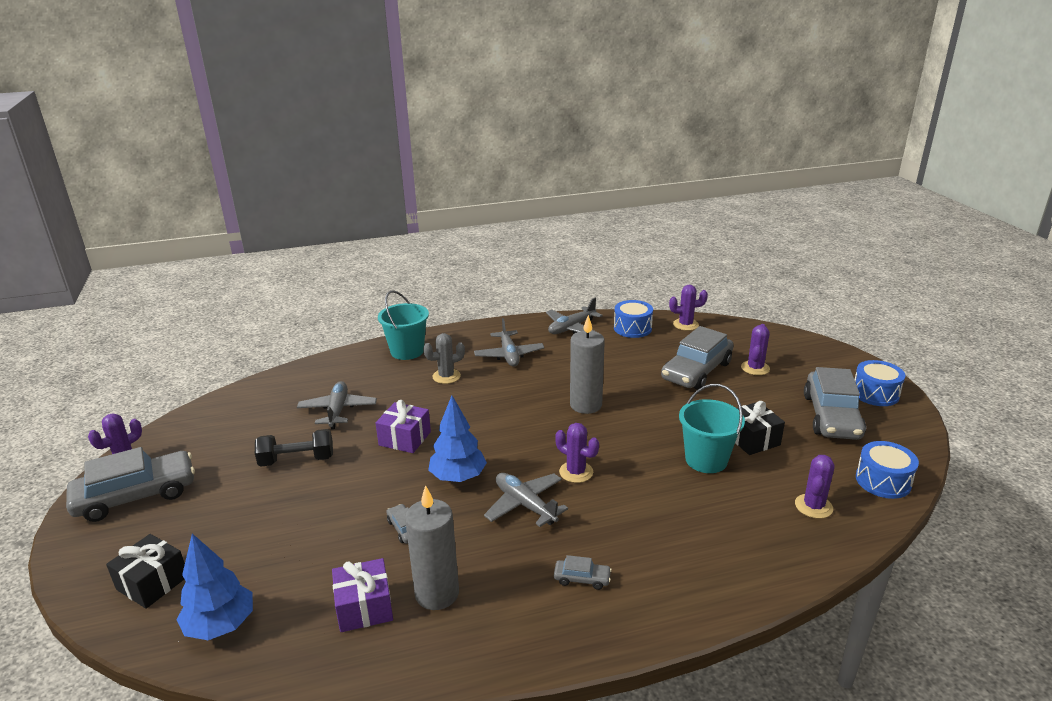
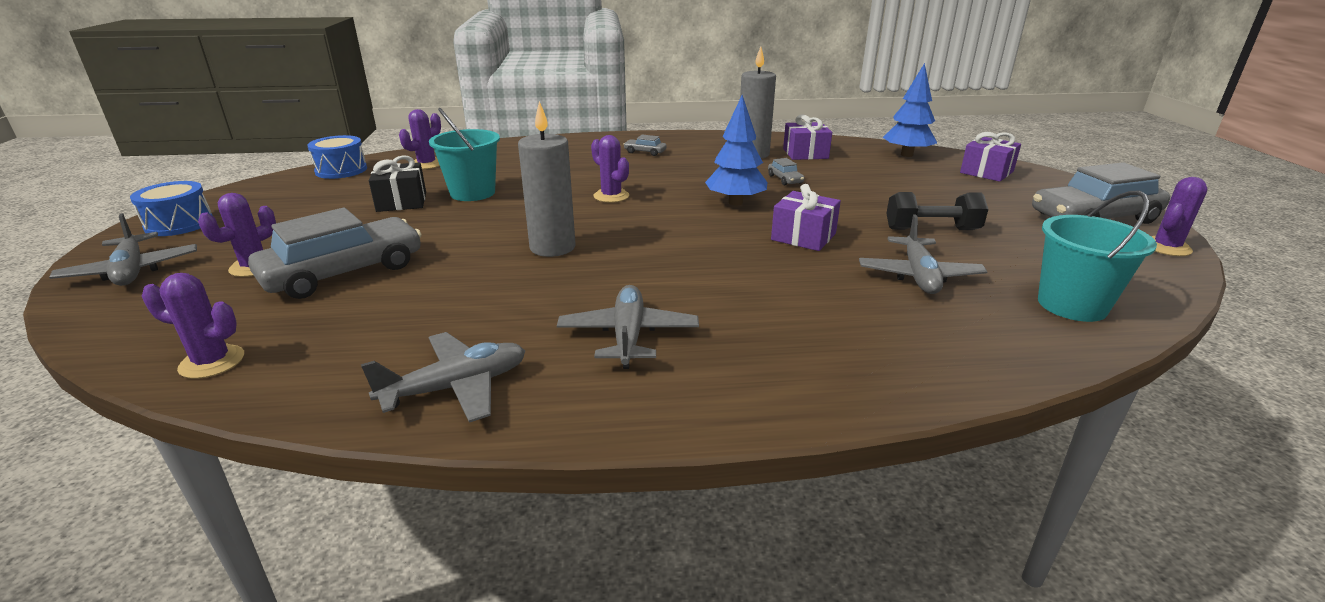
camera: 170 degrees left, 0 degrees up
black gift [106,534,185,609] -> purple gift [960,132,1021,182]
turquoise bucket [378,290,429,360] -> turquoise bucket moved to [1038,191,1157,322]
grey cactus [423,333,465,384] -> none
grey plane [484,473,568,527] -> grey plane moved to [49,213,197,286]
blue drum [614,300,653,338] -> none
grey car [804,367,866,440] -> none

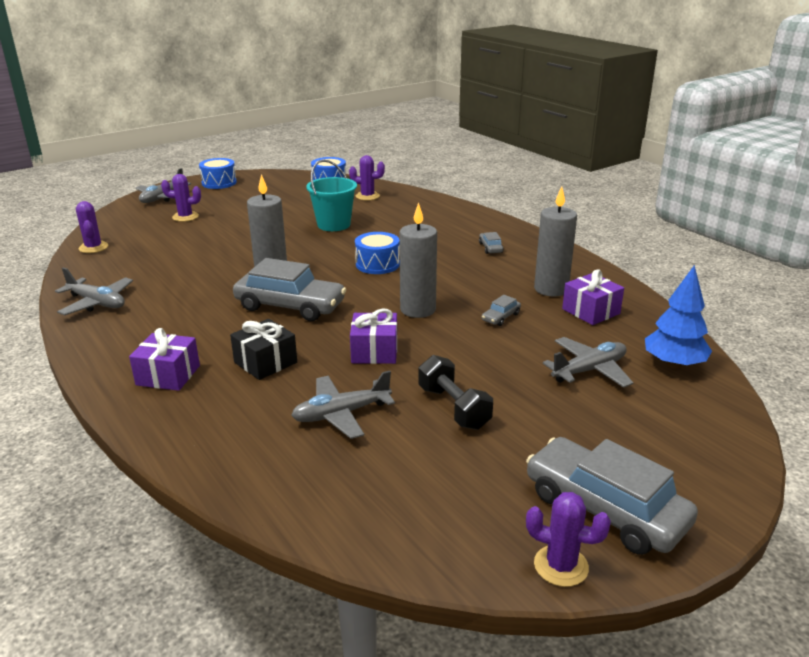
camera: 60 degrees right, 0 degrees up
grey car [248,207,422,299] -> grey car moved to [233,258,346,321]
black gift [369,155,426,212] -> black gift moved to [230,319,297,380]
grey plane [557,285,699,369] -> grey plane moved to [543,337,633,388]
purple cactus [591,135,629,203] -> blue drum [355,232,400,274]
blue tree [705,95,768,206] -> grey candle [399,202,437,318]
purple gift [960,132,1021,182] -> purple gift moved to [129,328,200,391]
turquoise bucket [1038,191,1157,322] -> none

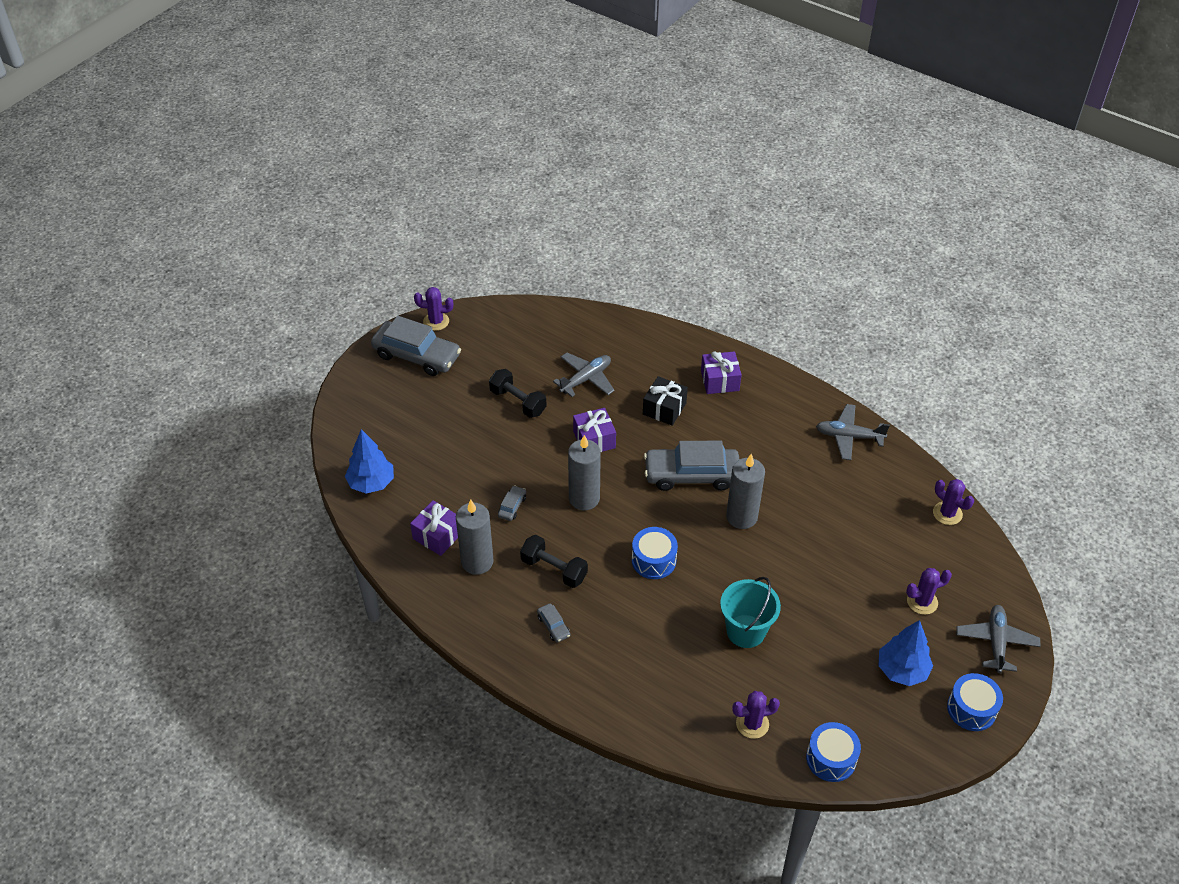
camera: 160 degrees right, 20 degrees up
grey plane [543,337,633,388] -> none
none -> black dumbbell [520,535,588,588]
none -> blue tree [878,620,933,686]

